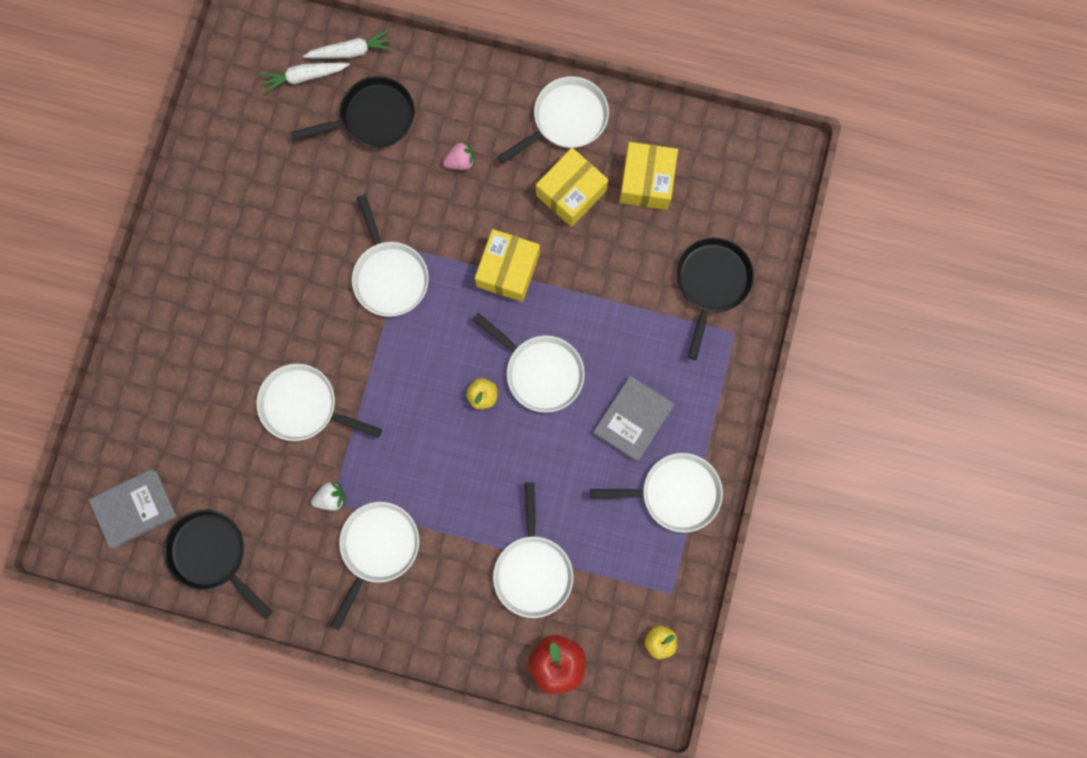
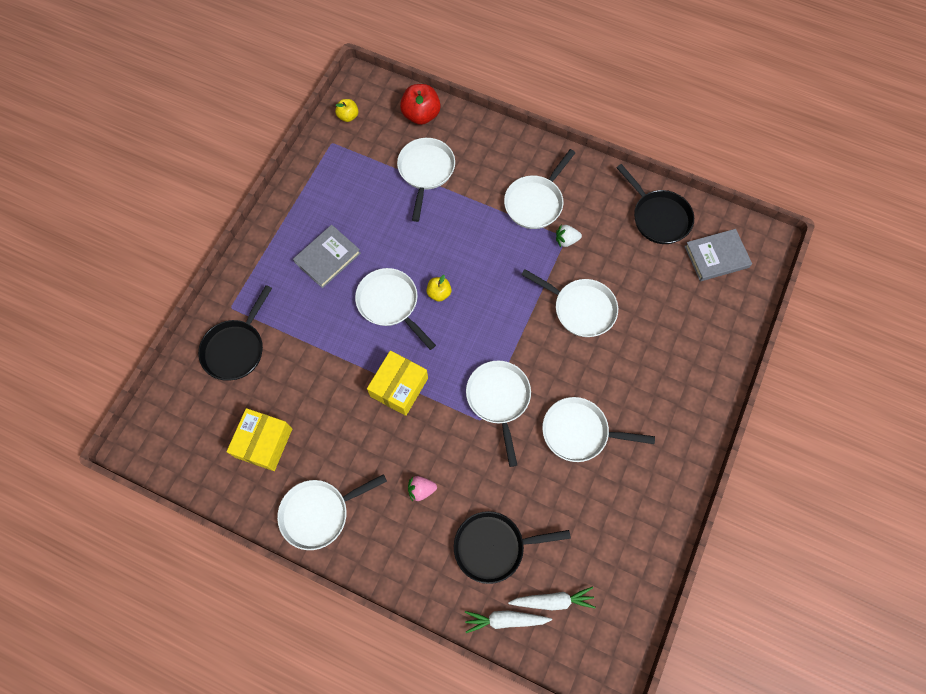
camera: 170 degrees left, 10 degrees down
yellow box [536,148,608,227] -> none
white pan [590,453,723,533] -> white pan moved to [542,397,655,462]

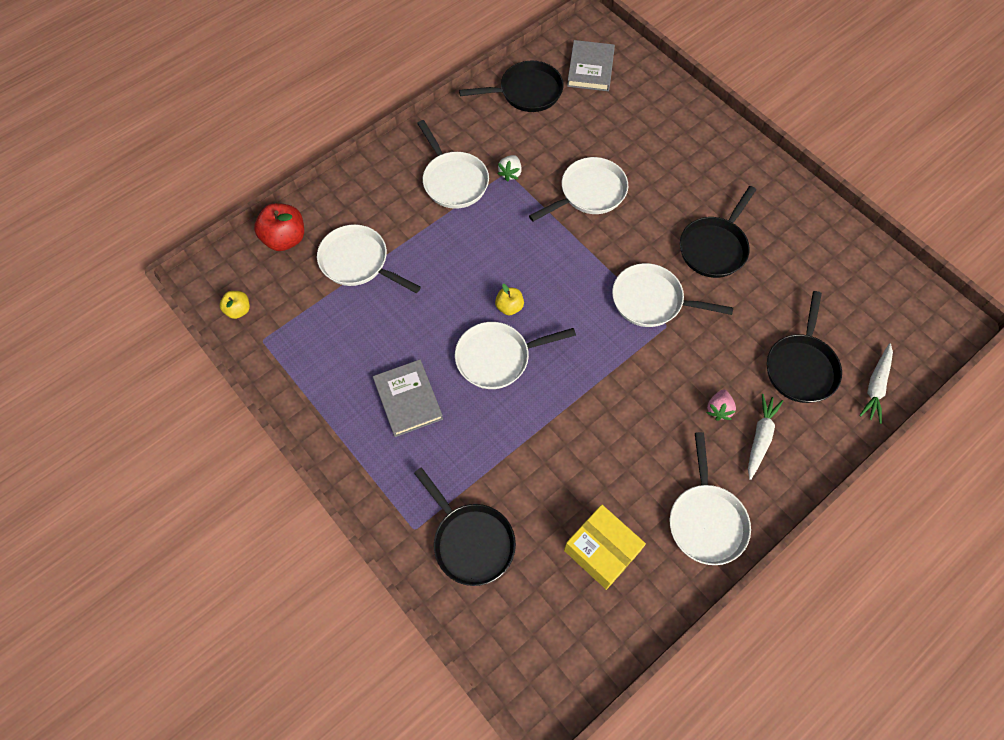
camera: 65 degrees left, 5 degrees down
yellow box [367,351,428,416] -> none
white carrot [508,587,596,610] -> white carrot moved to [748,394,783,480]
white pan [542,397,655,462] -> black pan [680,186,756,278]

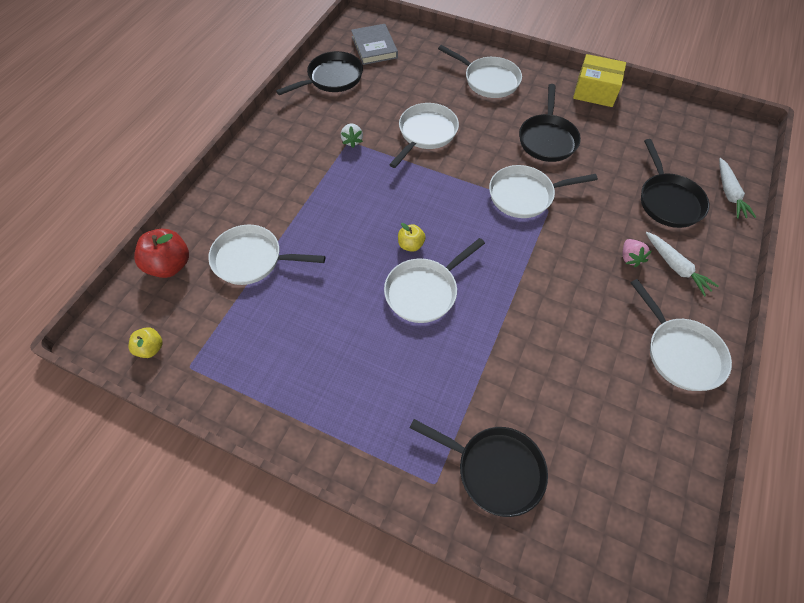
camera: 25 degrees left, 5 degrees down
grey book [373,360,443,437] -> none
white pan [417,120,489,209] -> white pan moved to [438,45,522,98]
yellow box [564,505,646,590] -> yellow box moved to [573,54,626,107]
white carrot [748,394,783,480] -> white carrot turned 150 degrees clockwise [646,232,719,296]

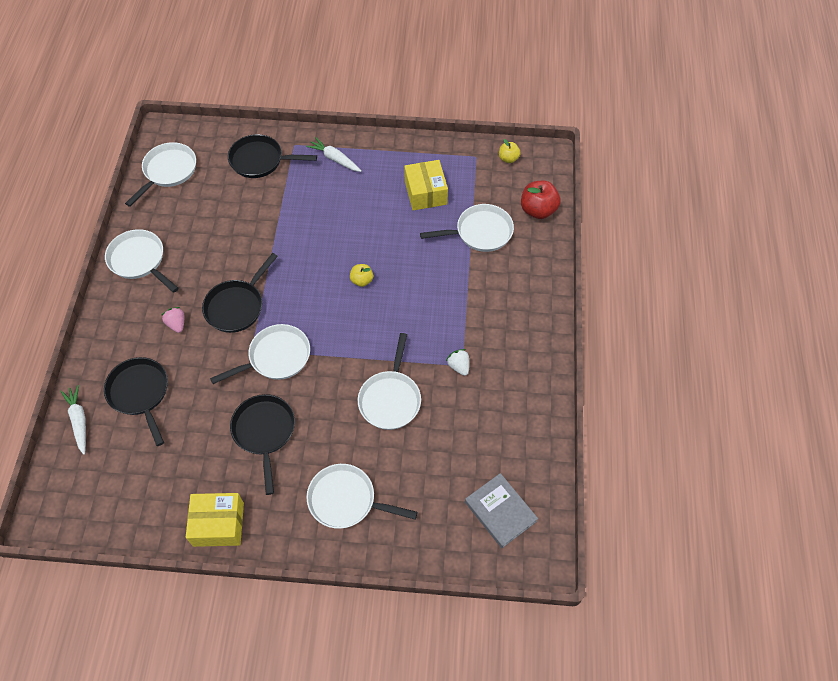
camera: 160 degrees right, 0 degrees up
black pan [276,51,363,95] -> black pan moved to [202,253,278,333]
white pan [384,238,485,323] -> white pan moved to [125,142,196,207]
white carrot [646,232,719,296] -> white carrot moved to [306,137,361,172]
none -> yellow box [404,160,448,210]

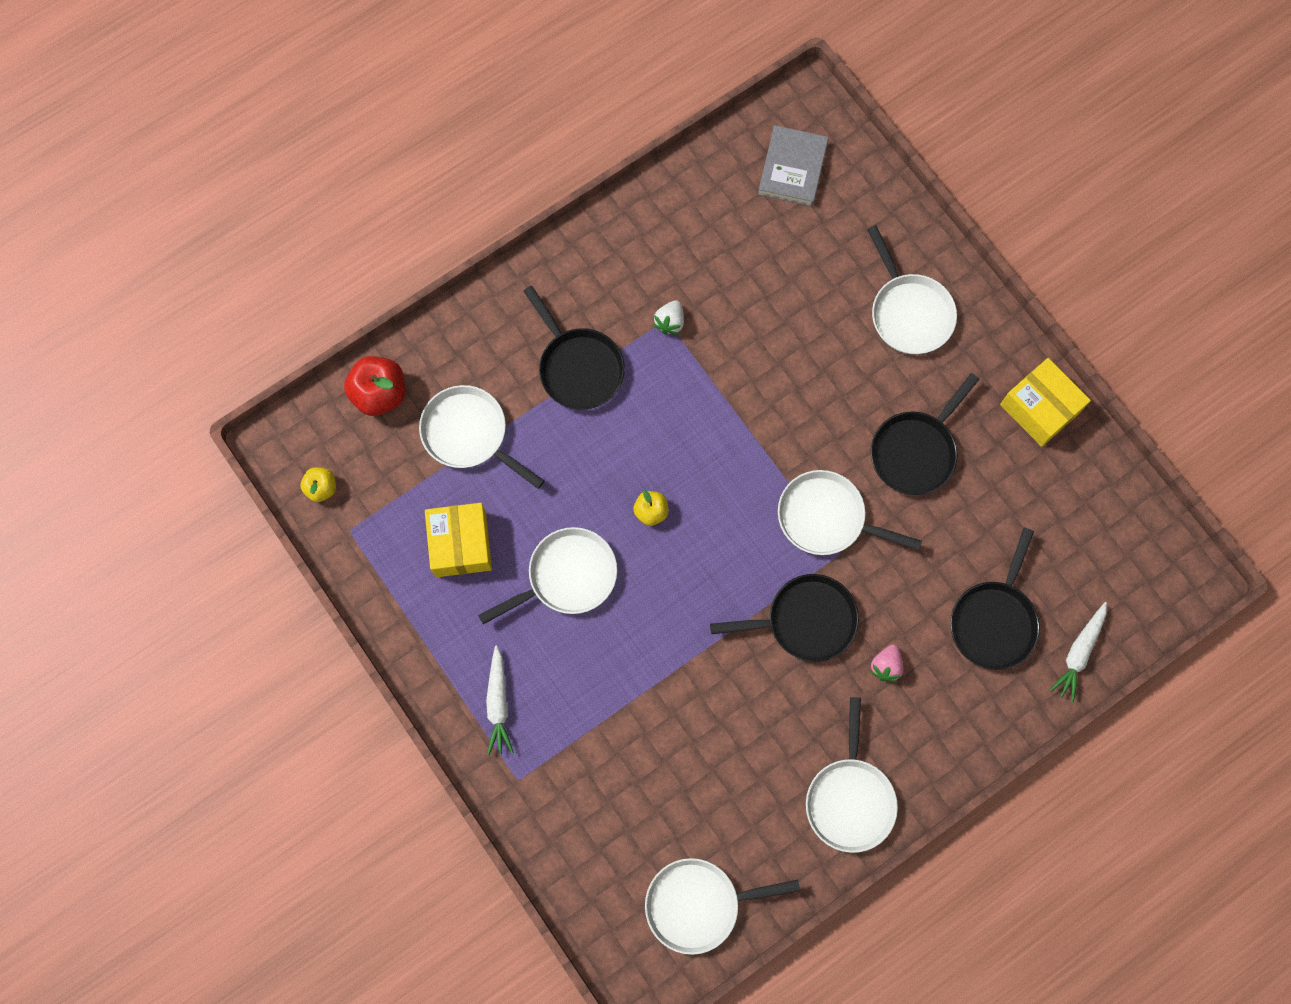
camera: 130 degrees left, 15 degrees up
black pan [228,134,317,178] -> black pan moved to [524,286,625,410]
white pan [358,333,421,430] -> white pan moved to [478,527,617,624]
yellow box [404,160,448,210] -> yellow box turned 45 degrees counterclockwise [425,503,492,577]

